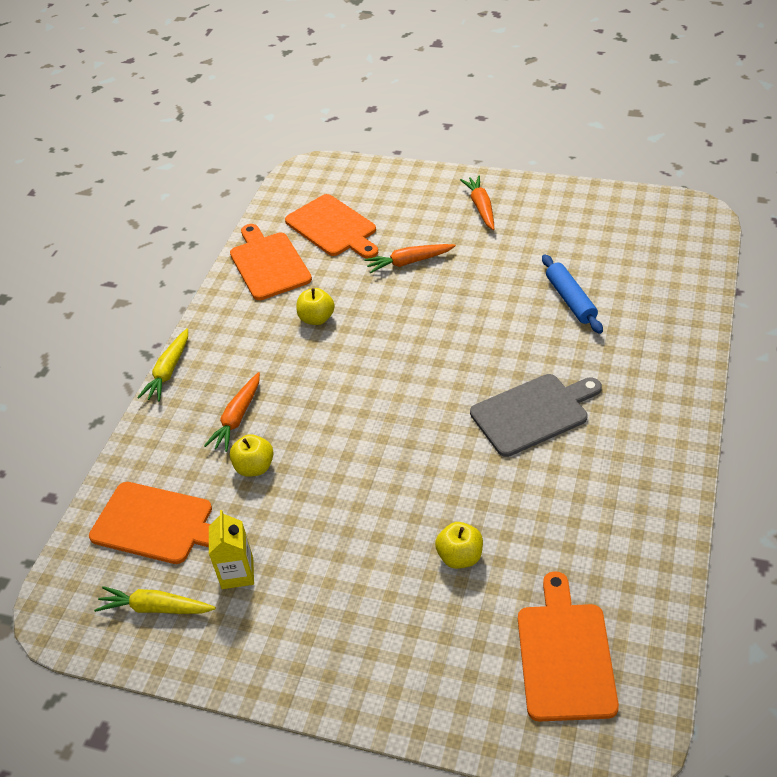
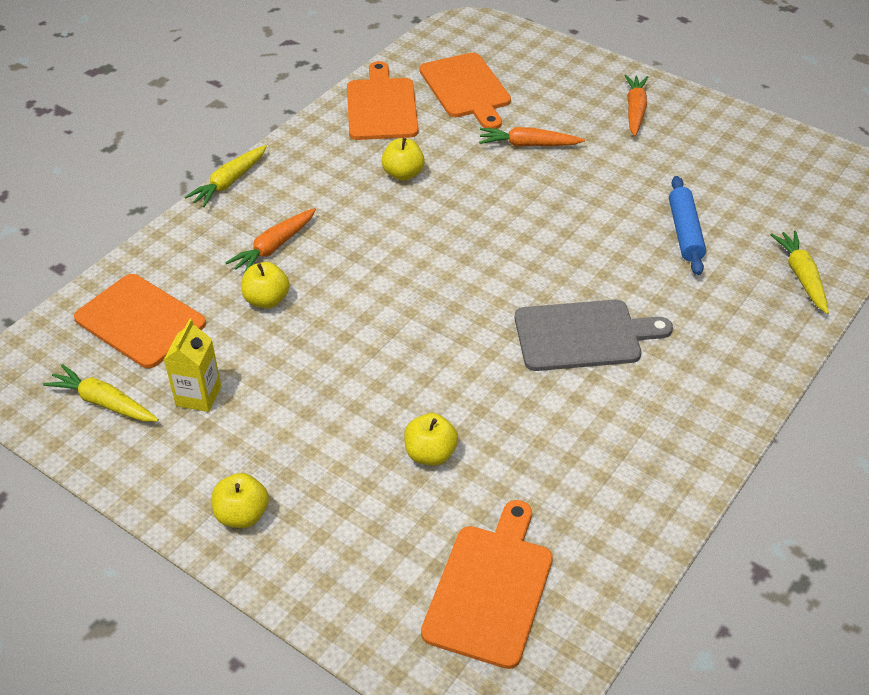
camera: 15 degrees right, 0 degrees up
none -> yellow apple [212,473,269,528]
none -> yellow carrot [770,231,829,314]

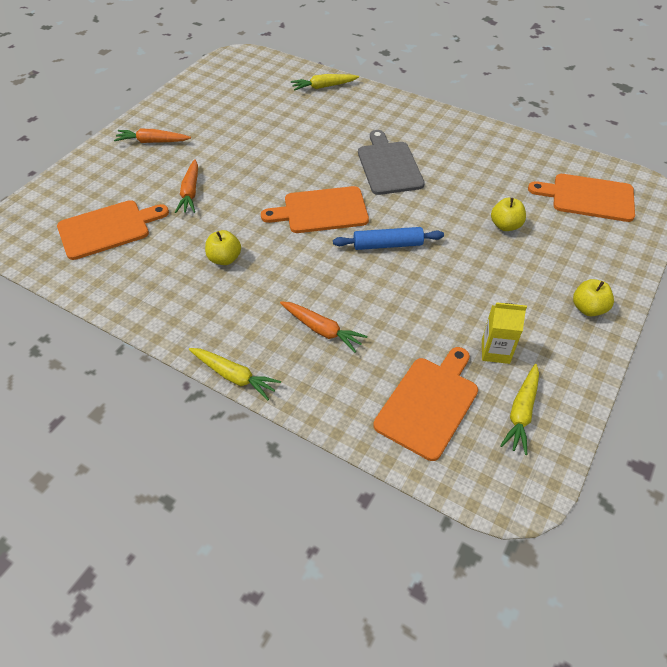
camera: 95 degrees left, 5 degrees up
yellow apple [241,262,290,309] -> none
orange cutting board [347,61,419,140] -> orange cutting board moved to [261,186,369,233]
blue rolling pin [669,176,706,275] -> blue rolling pin moved to [333,227,444,250]

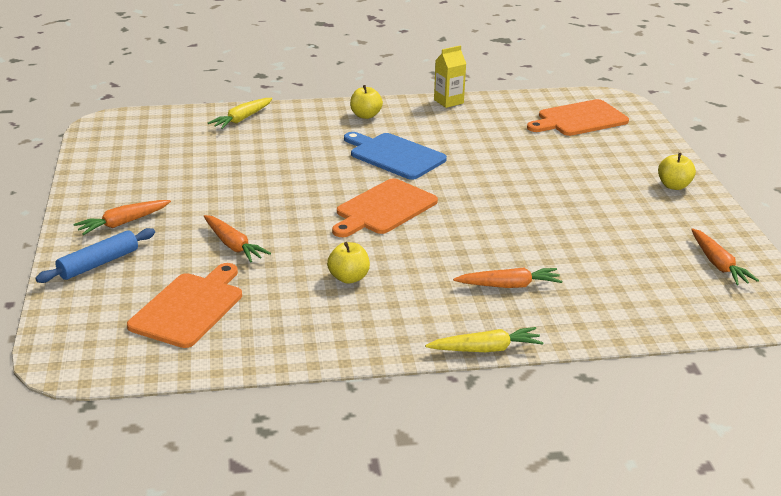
camera: 40 degrees left, 20 degrees down
blue rolling pin [333,227,444,250] -> blue rolling pin moved to [35,228,155,283]
grey cutting board [358,130,425,195] -> blue cutting board [344,132,447,180]
orange cutting board [373,347,478,461] -> none
yellow carton [482,302,527,364] -> yellow carton moved to [434,45,466,108]
yellow apple [491,198,526,231] -> yellow apple moved to [350,85,383,119]
yellow carrot [500,364,539,455] -> orange carrot [691,228,759,285]

